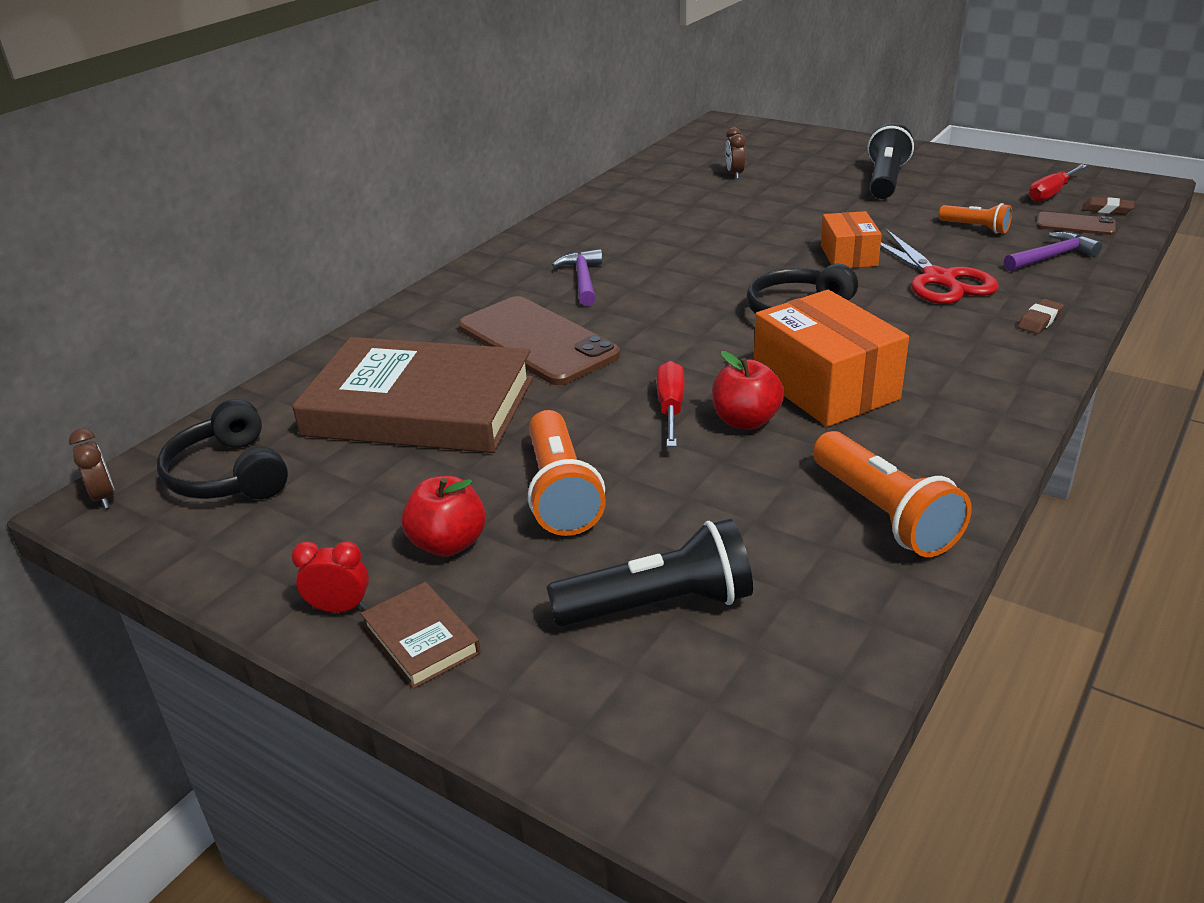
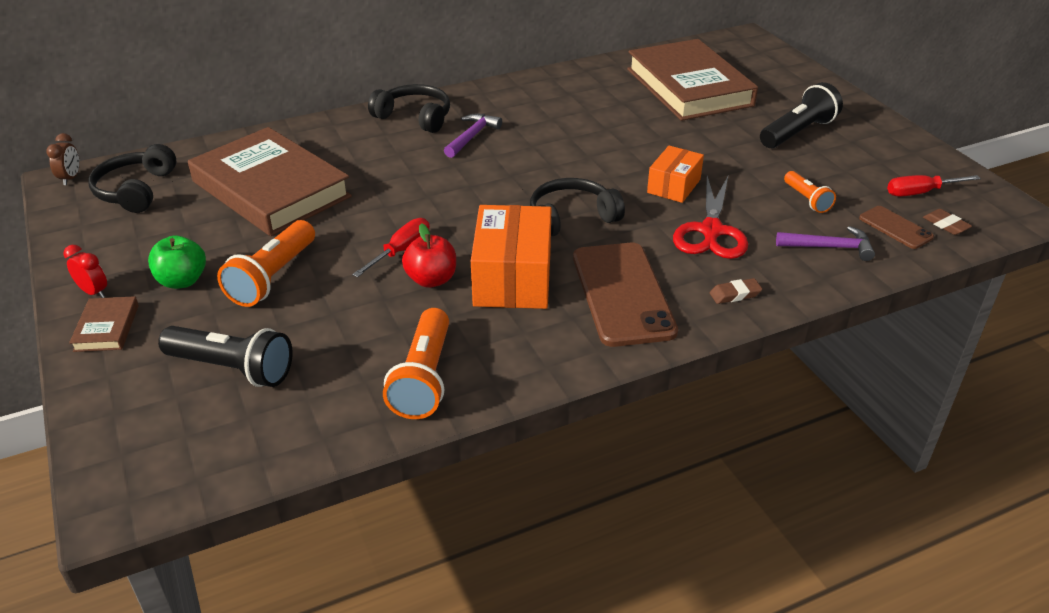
camera: 30 degrees right, 5 degrees up
red apple [401,476,486,557] -> green apple [148,235,206,289]
brown phone [458,296,620,385] -> brown phone moved to [573,243,678,347]
brown clock [725,127,746,179] -> brown book [627,39,758,121]
none -> black headphones [368,84,450,133]

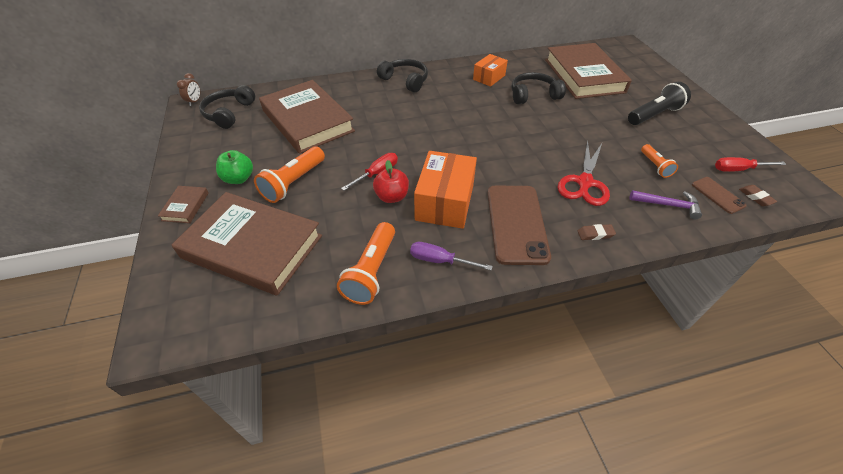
camera: 10 degrees right, 10 degrees up
red clock [64,245,107,298] -> none
black flashlight [158,326,293,387] -> brown book [172,192,322,296]
purple hammer [444,114,502,158] -> none
black headphones [530,178,625,236] -> black headphones moved to [512,72,566,104]
orange box [647,146,704,203] -> orange box moved to [473,54,508,87]
none -> purple screwdriver [410,242,493,271]

